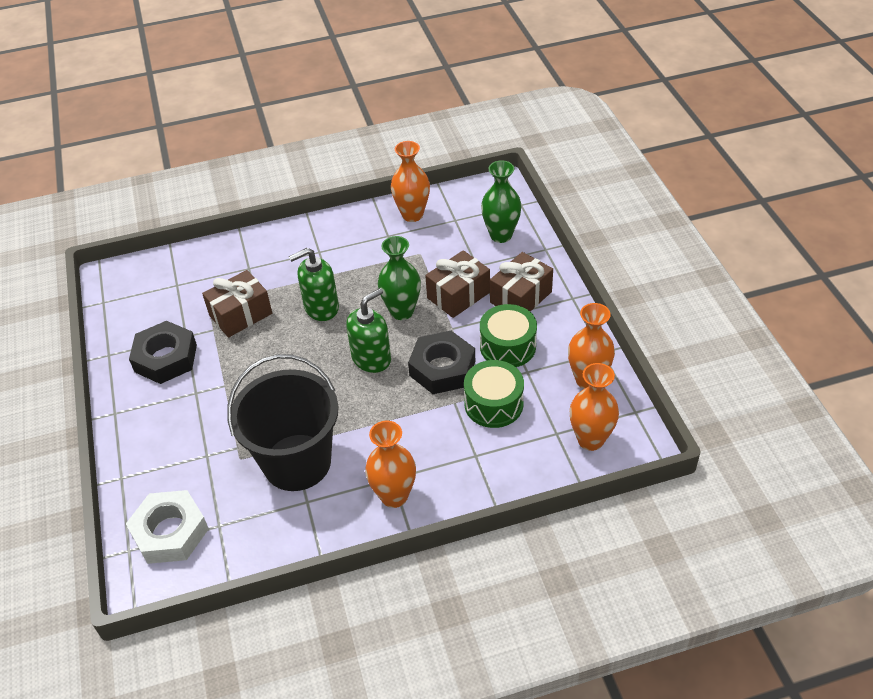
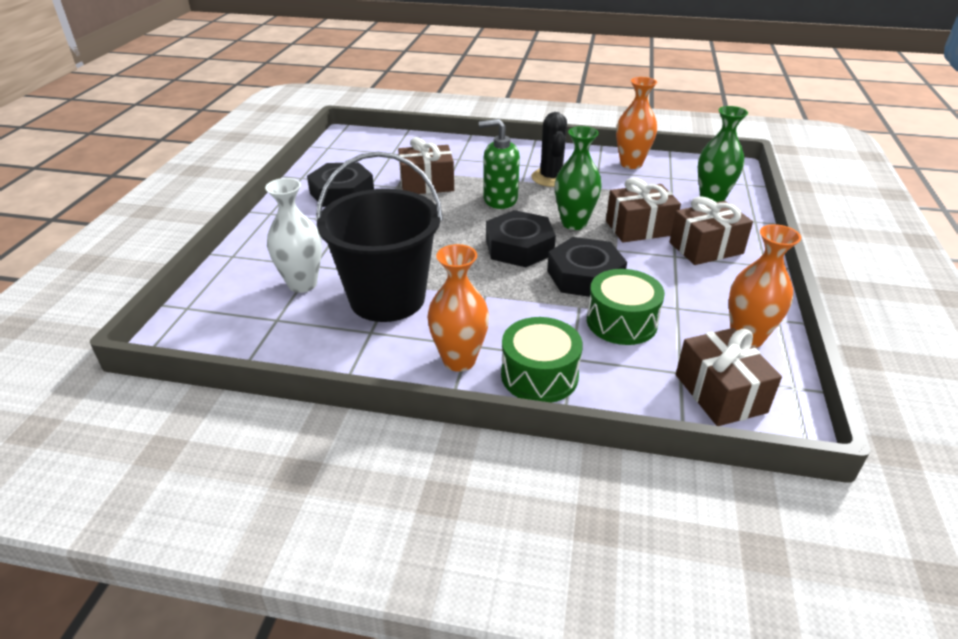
camera: 25 degrees right, 10 degrees down
white nut [126,490,209,564] -> none
green soap dispenser [346,288,391,373] -> black nut [486,210,556,267]
green drum [480,304,537,367] -> green drum moved to [501,317,583,403]
orange vase [570,363,619,451] -> brown gift [676,328,782,426]
none -> white vase [265,178,322,293]
none -> black cactus [531,112,567,187]

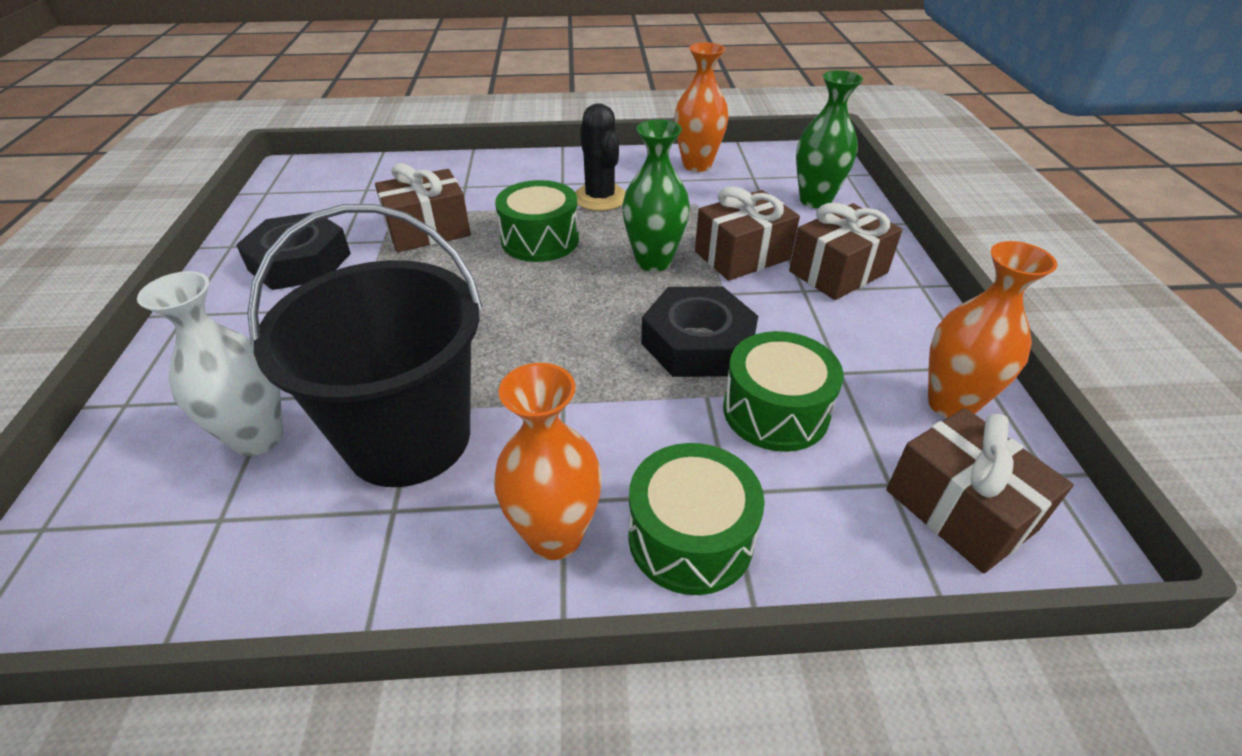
camera: 15 degrees left, 5 degrees up
green soap dispenser [479,119,520,209] -> green drum [495,180,579,262]
black nut [486,210,556,267] -> none

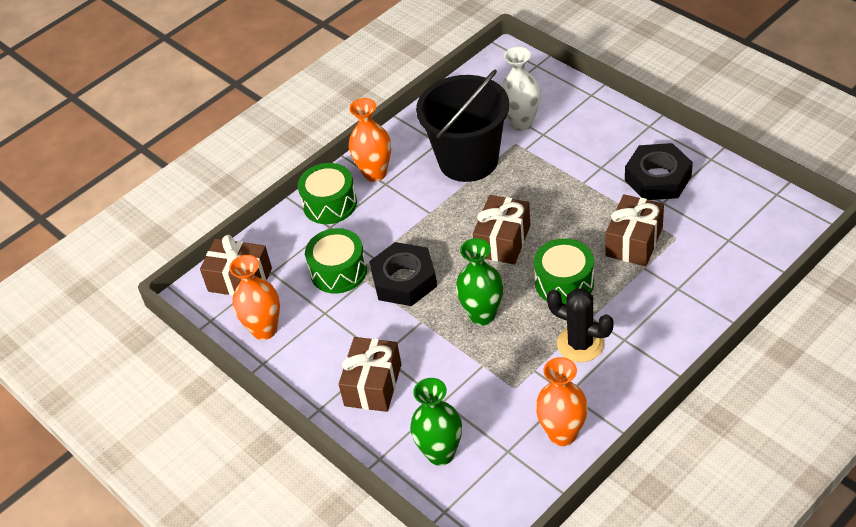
camera: 145 degrees right, 5 degrees up
brown gift [695,187,800,281] -> brown gift moved to [473,195,531,264]

